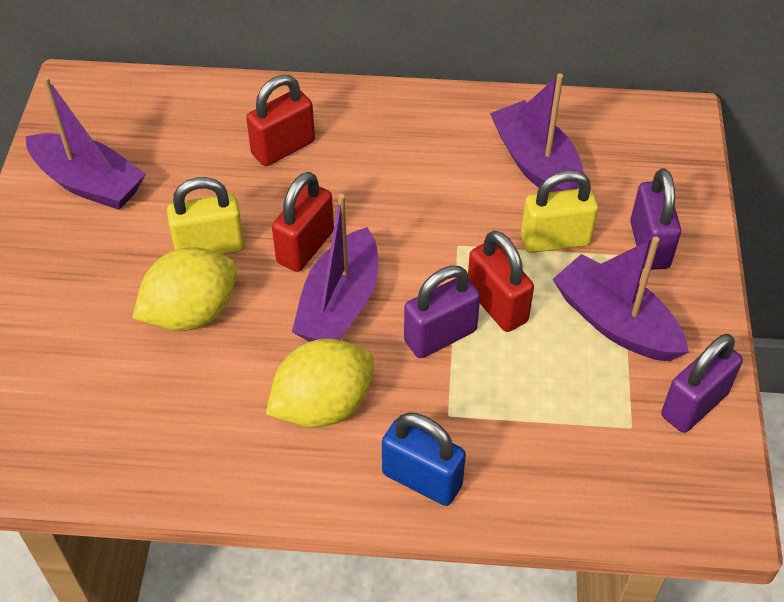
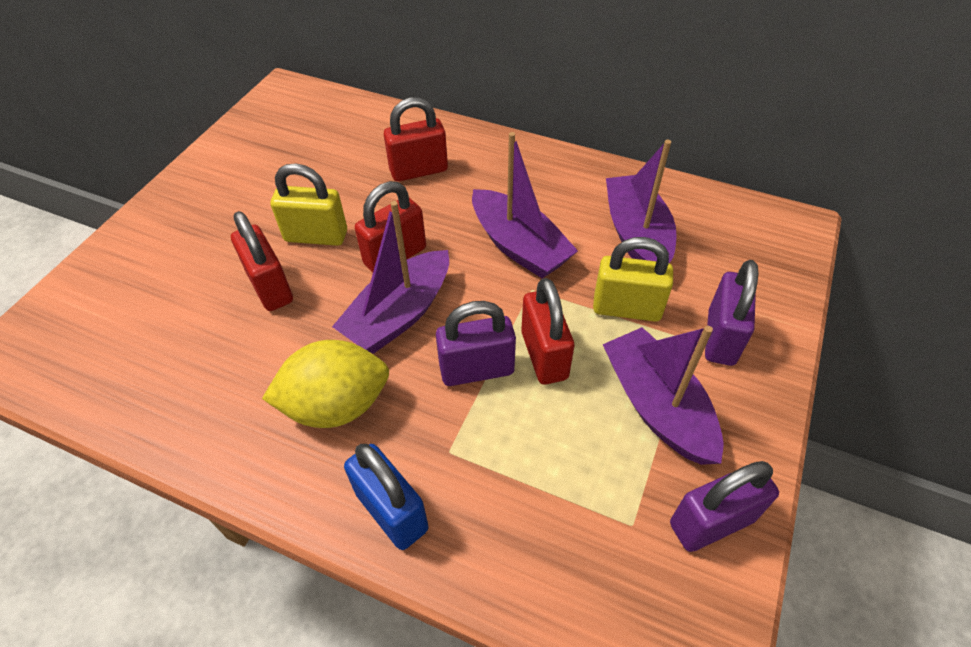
camera: 20 degrees right, 0 degrees up
purple boat [26,77,146,210] -> purple boat moved to [472,132,578,279]
yellow lemon [133,247,237,331] -> red padlock [231,211,293,311]

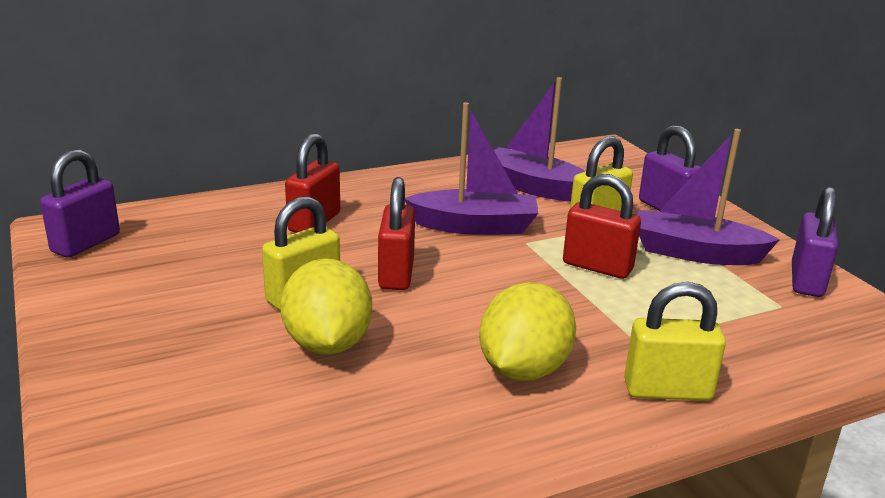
camera: 50 degrees left, 25 degrees down
red padlock [231,211,293,311] -> yellow lemon [280,258,372,355]
purple boat [332,201,449,354] -> none
blue padlock [344,444,429,550] -> yellow padlock [624,282,726,401]
purple padlock [436,301,516,386] -> purple padlock moved to [40,149,120,258]

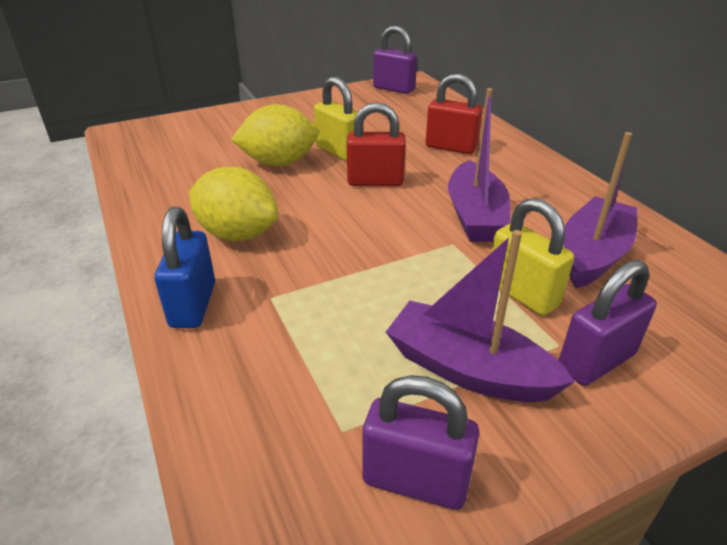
camera: 90 degrees right, 10 degrees up
red padlock [563,174,641,279] -> none
yellow padlock [624,282,726,401] -> blue padlock [154,207,215,328]
purple boat [637,129,780,265] -> purple boat turned 75 degrees counterclockwise [386,230,575,402]

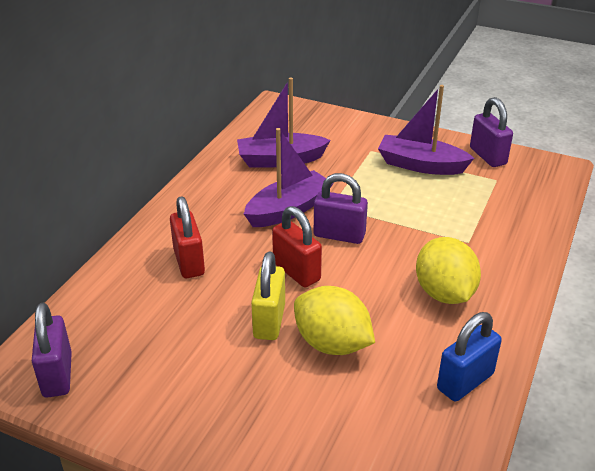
camera: 130 degrees left, 0 degrees up
blue padlock [154,207,215,328] -> blue padlock moved to [437,312,502,402]
purple boat [386,230,575,402] -> purple boat turned 120 degrees clockwise [378,85,474,175]
yellow padlock [492,198,574,316] -> none
purple padlock [559,260,657,386] -> purple padlock moved to [314,173,368,244]

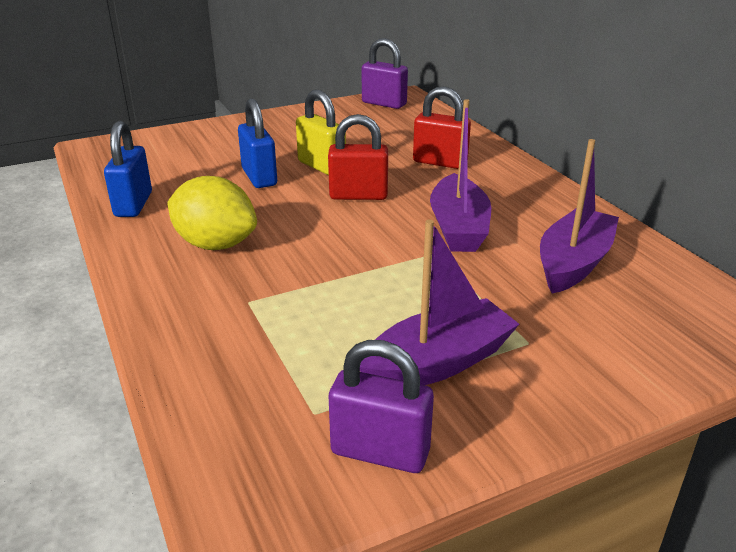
camera: 130 degrees right, 5 degrees down
yellow lemon [294,286,375,355] -> blue padlock [238,98,277,188]
purple padlock [314,173,368,244] -> none

